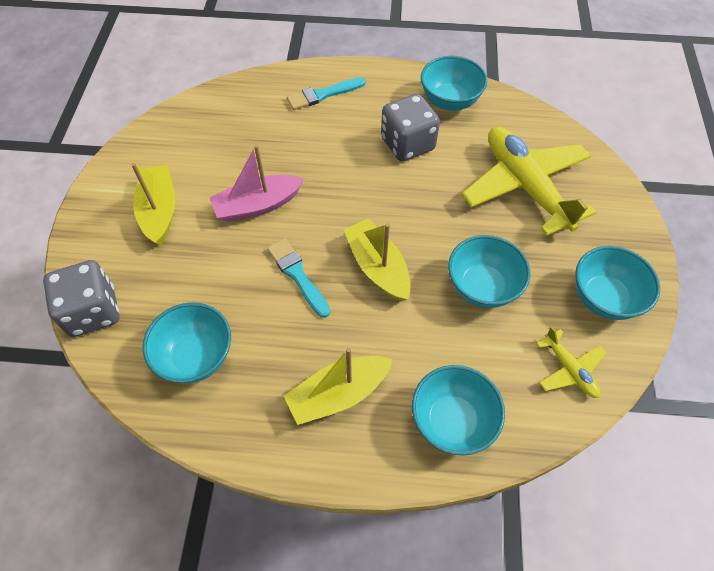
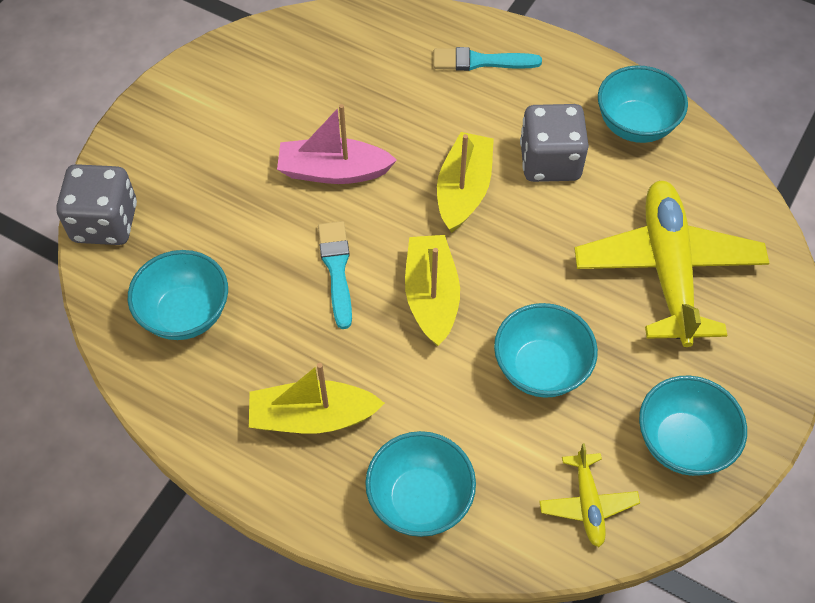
camera: 25 degrees right, 0 degrees up
yellow boat [131,163,175,245] -> yellow boat moved to [437,132,494,233]

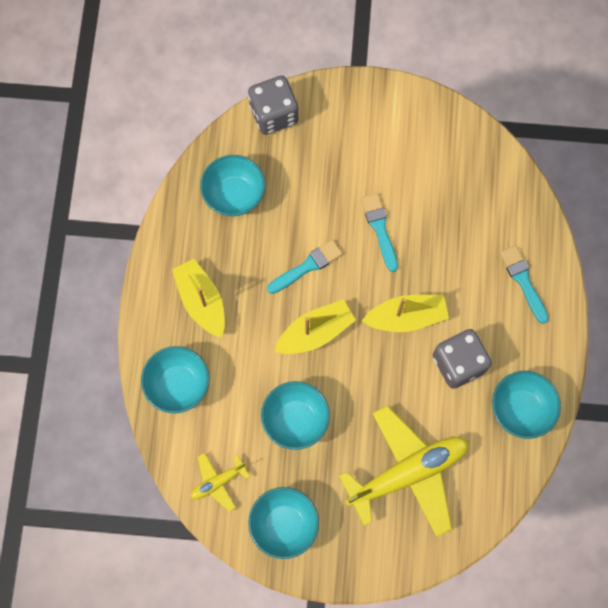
camera: 65 degrees right, 15 degrees up
pink boat [277,104,397,184] -> turquoise brush [361,193,398,272]

